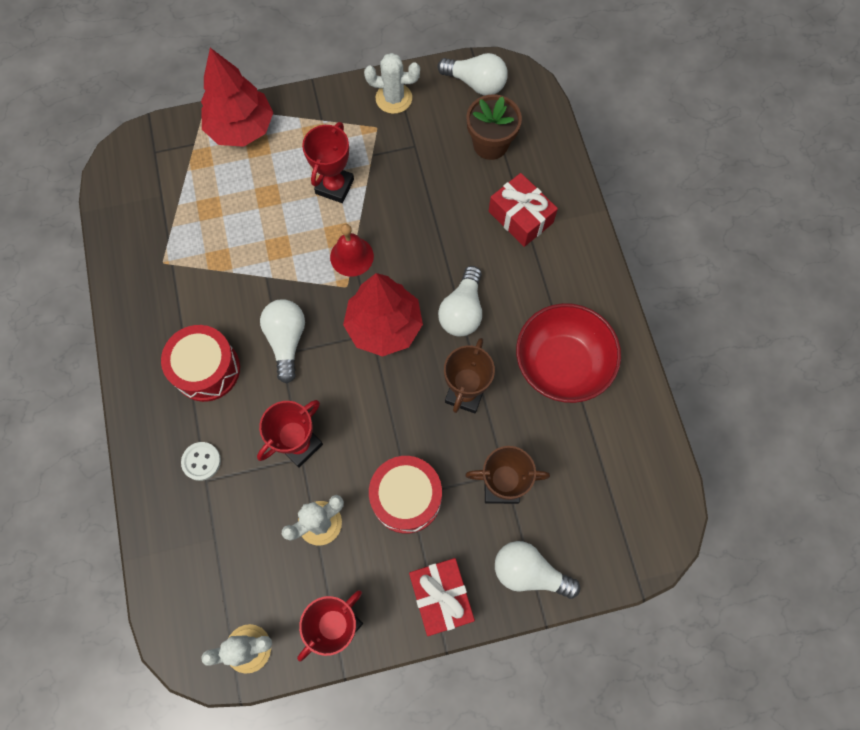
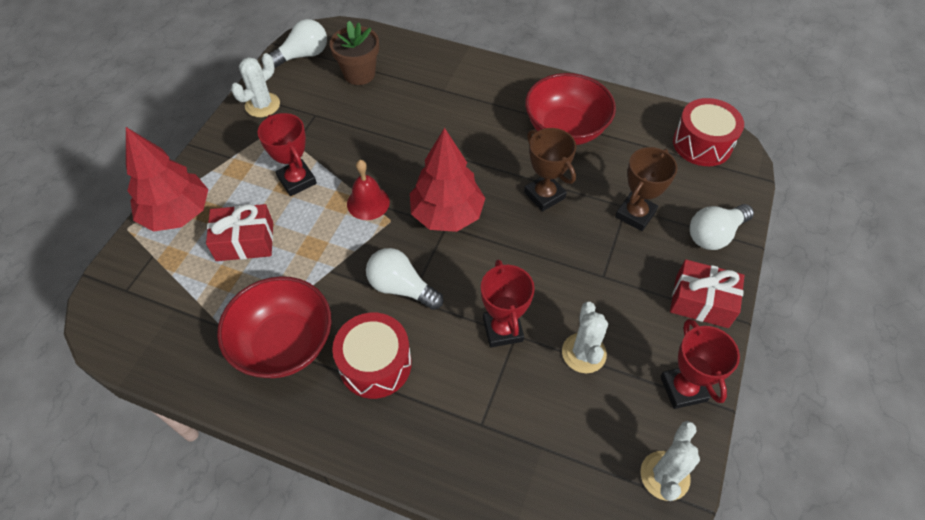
camera: 55 degrees left, 15 degrees down
white button [181,442,221,481] -> none
red drum [369,456,442,534] -> red drum moved to [673,98,744,166]
white light bulb [438,266,482,336] -> none
red gift [489,173,558,247] -> red gift moved to [206,204,273,261]
none -> red bowl [217,276,331,378]

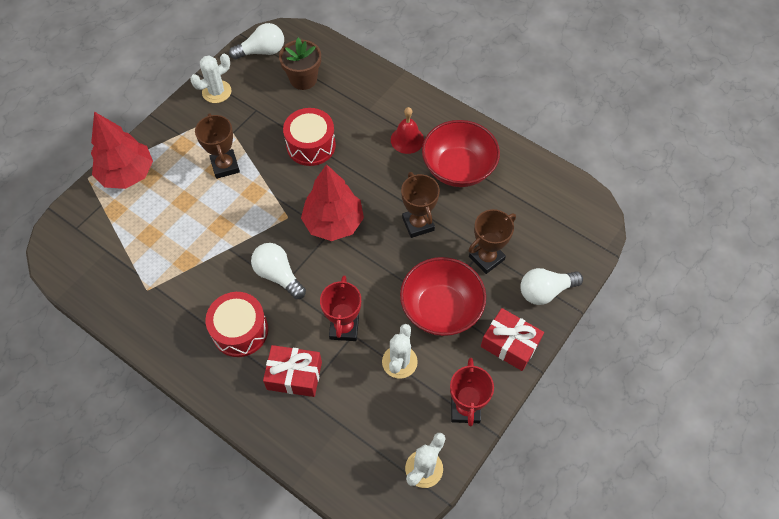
camera: 15 degrees right, 5 degrees up
red gift [206,204,273,261] -> red gift moved to [263,345,322,397]
red bowl [217,276,331,378] -> red bowl moved to [400,257,486,336]
red trophy [258,113,317,196] -> brown trophy [195,113,240,179]
red bell [347,160,390,220] -> red bell moved to [391,107,424,154]
red drum [673,98,744,166] -> red drum moved to [283,108,336,166]

